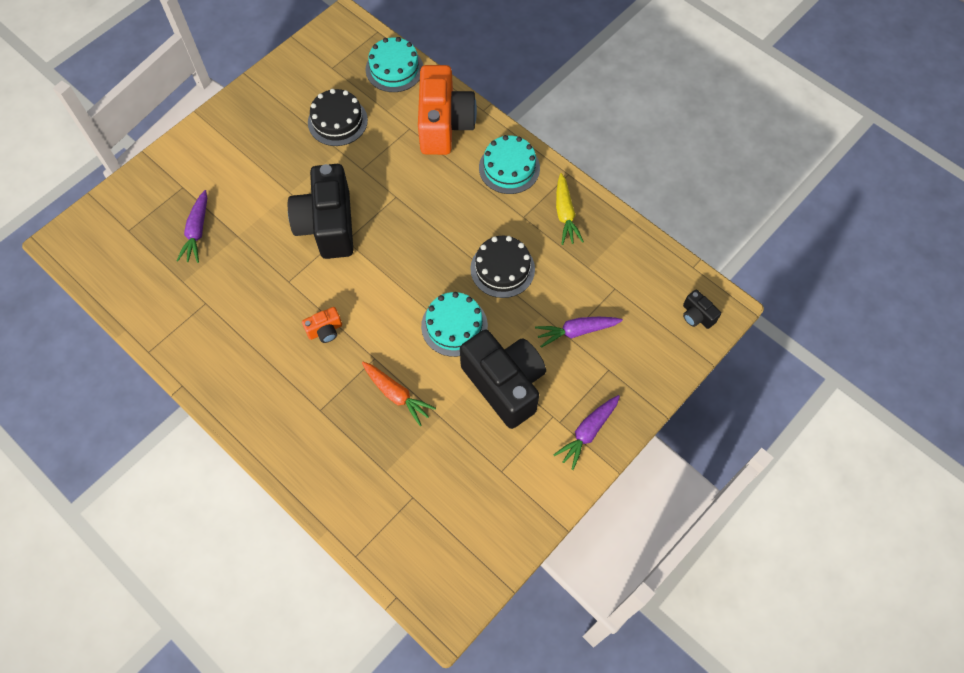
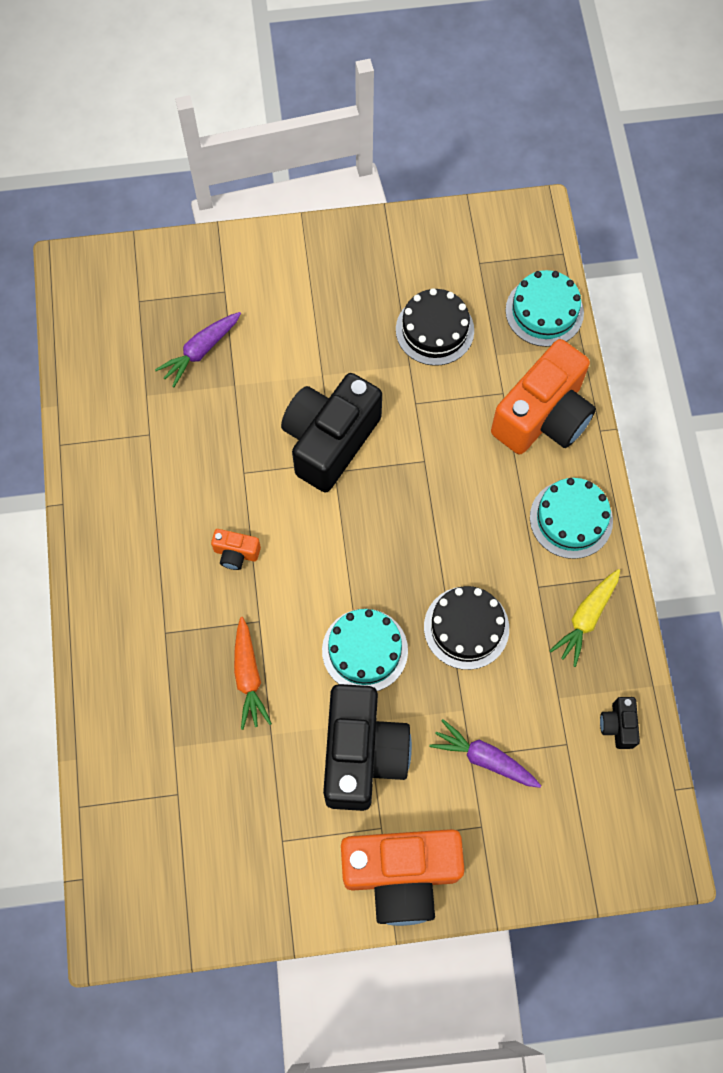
camera: 40 degrees right, 5 degrees up
purple carrot [553,395,620,470] -> orange camera [341,829,464,926]
black camera [683,290,721,329] -> black camera moved to [600,697,640,749]

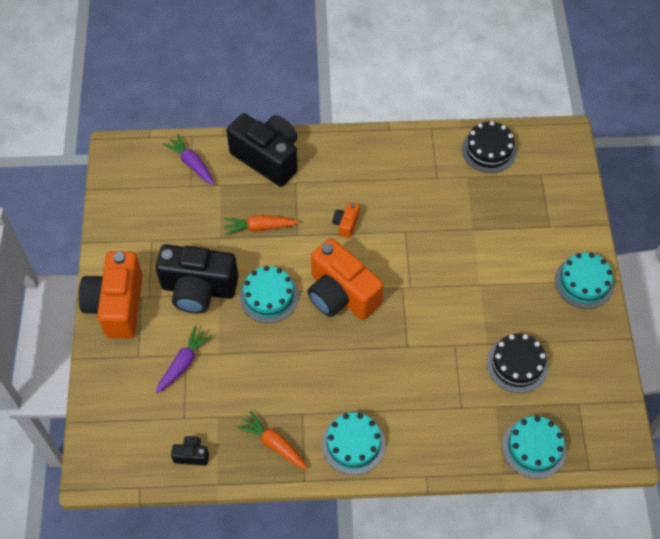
camera: 95 degrees right, 10 degrees down
purple carrot [155,312,241,387] -> purple carrot moved to [163,134,214,185]
black camera [281,373,382,493] -> black camera moved to [226,113,298,187]
black cake [424,586,509,670] -> black cake moved to [462,121,517,173]
orange camera [491,339,596,454] -> orange camera moved to [307,238,384,320]
yellow carrot [549,569,620,667] -> orange carrot [237,411,308,470]
none -> turquoise cake [555,252,614,309]

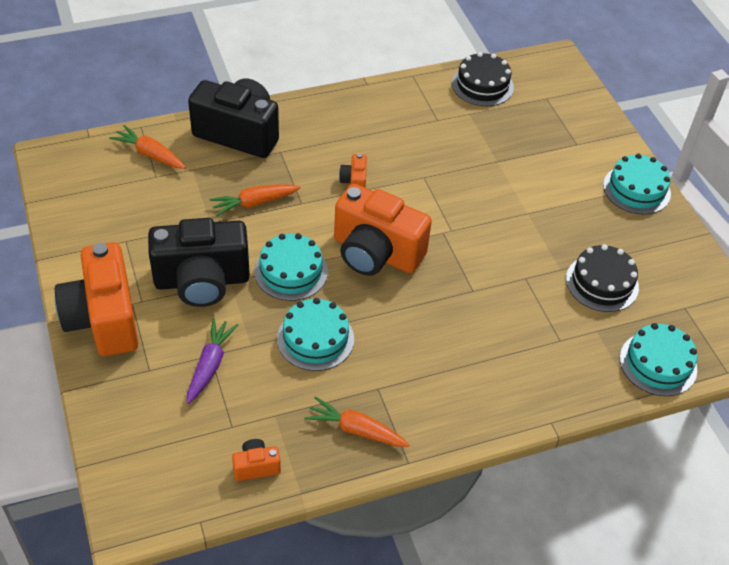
camera: 20 degrees left, 10 degrees down
purple carrot [163,134,214,185] -> orange carrot [109,125,186,169]
black camera [171,436,209,465] -> orange camera [232,439,281,481]
turquoise cake [322,412,385,475] -> turquoise cake moved to [277,298,354,371]

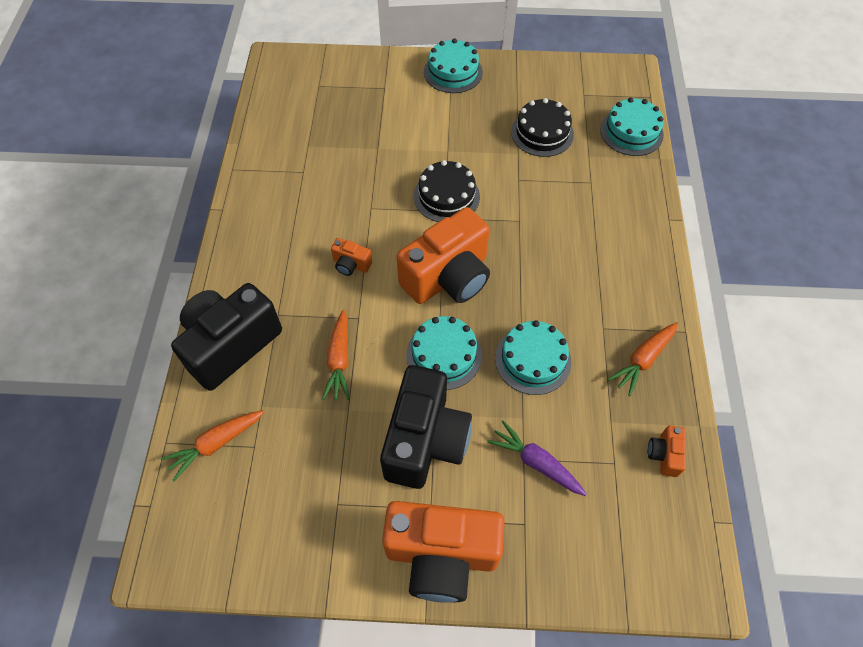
camera: 65 degrees left, 10 degrees up
black cake [452,52,514,106] -> black cake moved to [414,160,480,222]

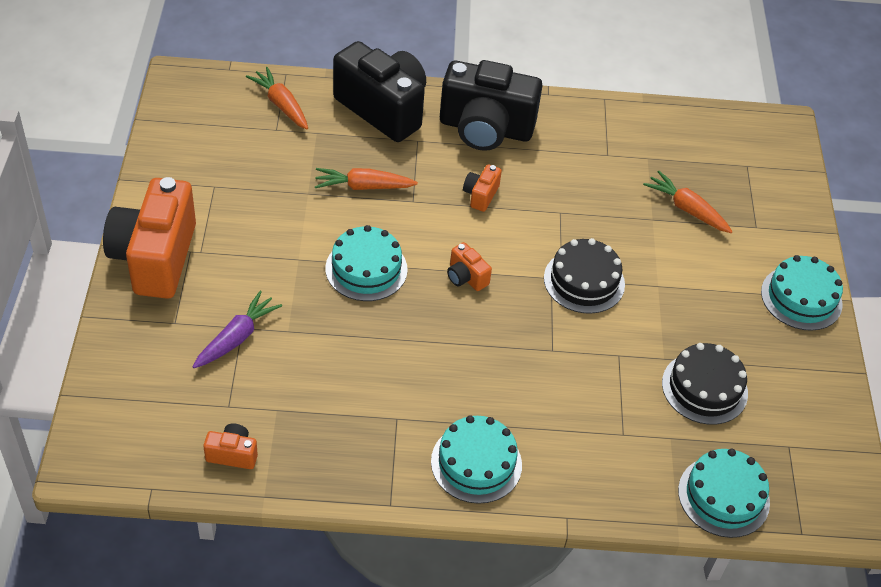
camera: 85 degrees right, 10 degrees down
black camera [380,365,472,489] -> black camera moved to [440,60,543,151]
orange camera [397,207,490,304] -> orange camera [447,242,492,291], size x0.42
turquoise cake [495,320,571,395] -> turquoise cake moved to [431,415,522,504]
orange carrot [608,322,678,396] -> orange carrot moved to [643,171,733,233]

